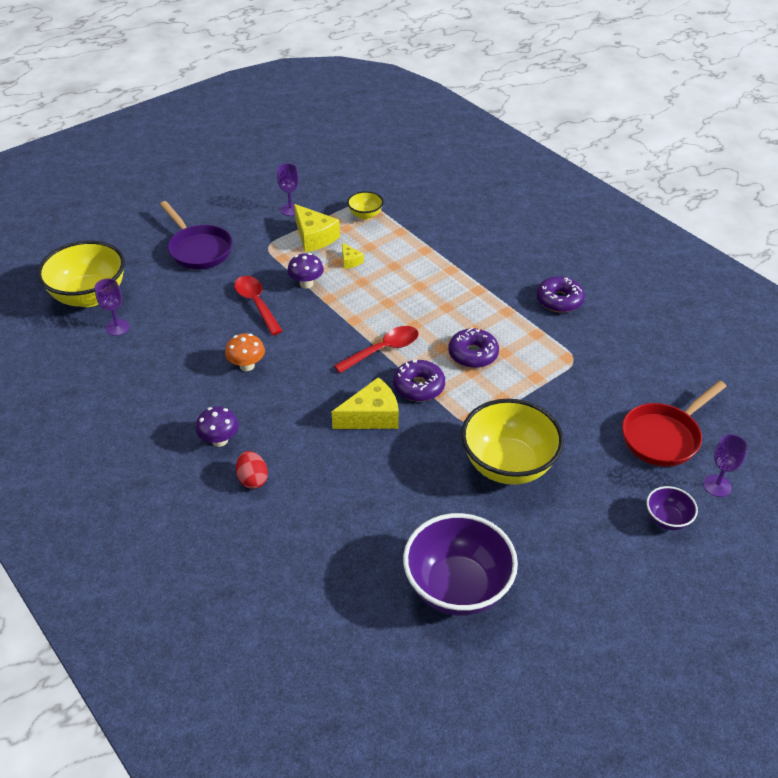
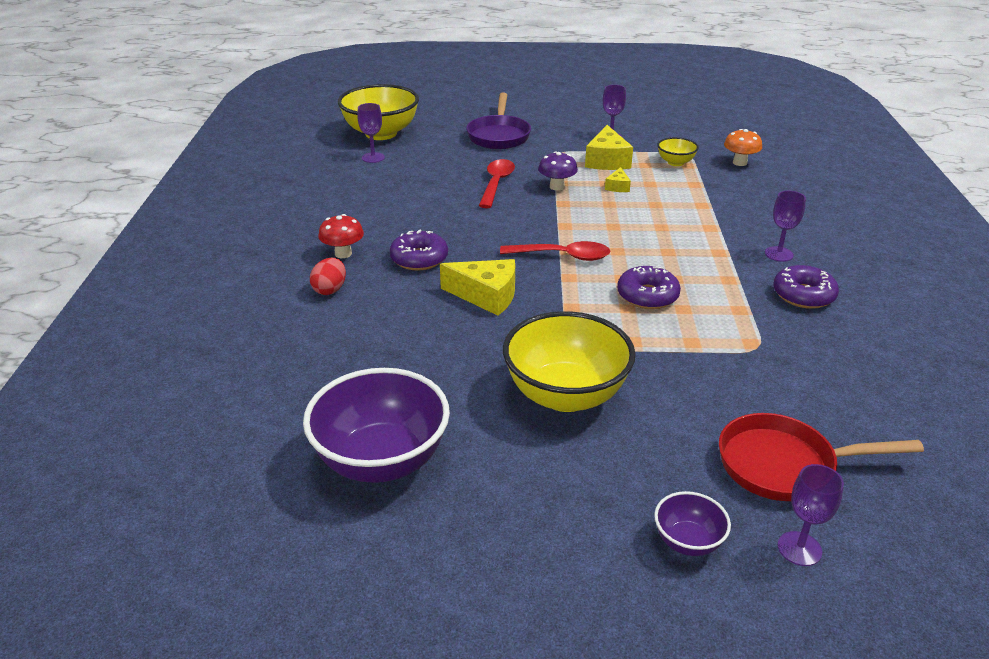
camera: 40 degrees right, 10 degrees down
purple mushroom [196,406,239,447] -> red mushroom [318,214,364,258]
orange mushroom [225,333,265,371] -> orange mushroom moved to [724,129,762,166]
purple donut [393,359,445,401] -> purple donut moved to [390,229,448,270]
none -> purple goblet [765,191,806,262]

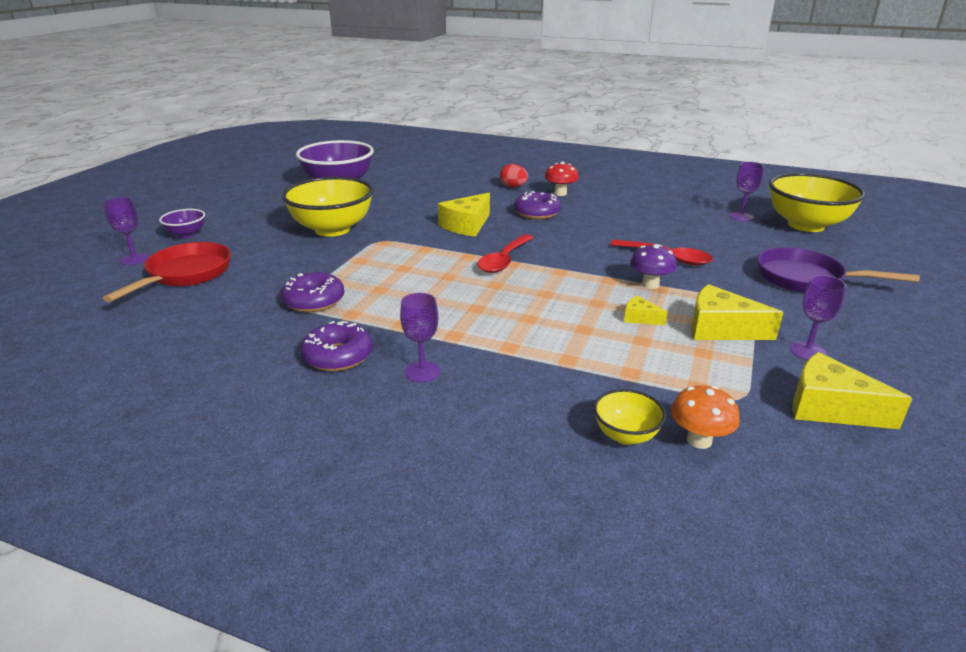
camera: 110 degrees right, 5 degrees down
purple donut [617,266,681,309] -> purple donut moved to [281,272,344,312]
yellow bowl [657,137,699,166] -> yellow bowl moved to [594,389,666,445]
none -> yellow cheese [793,352,912,429]

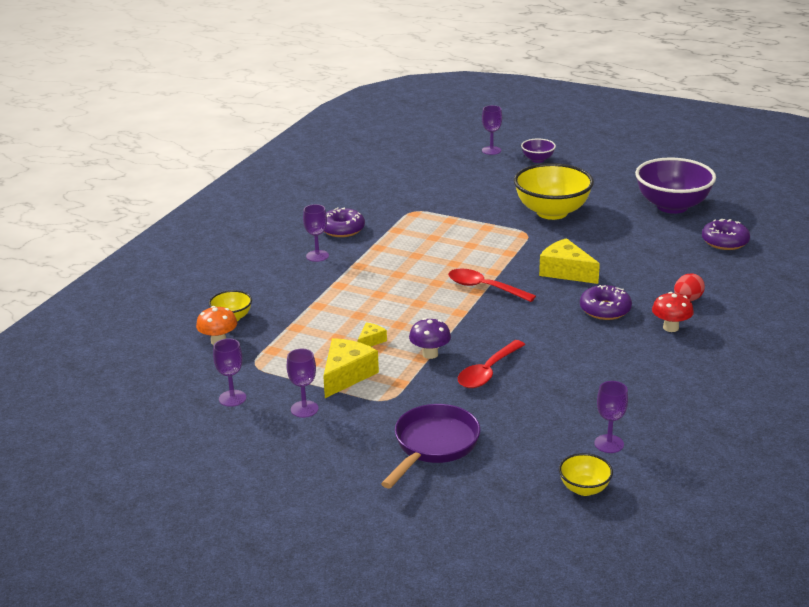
camera: 95 degrees right, 0 degrees up
red pan [103,242,231,302] -> none
purple donut [281,272,344,312] -> purple donut moved to [702,219,750,250]
yellow bowl [769,173,865,232] -> yellow bowl [559,453,613,496], size x0.48
yellow cheese [793,352,912,429] -> purple goblet [213,338,246,407]

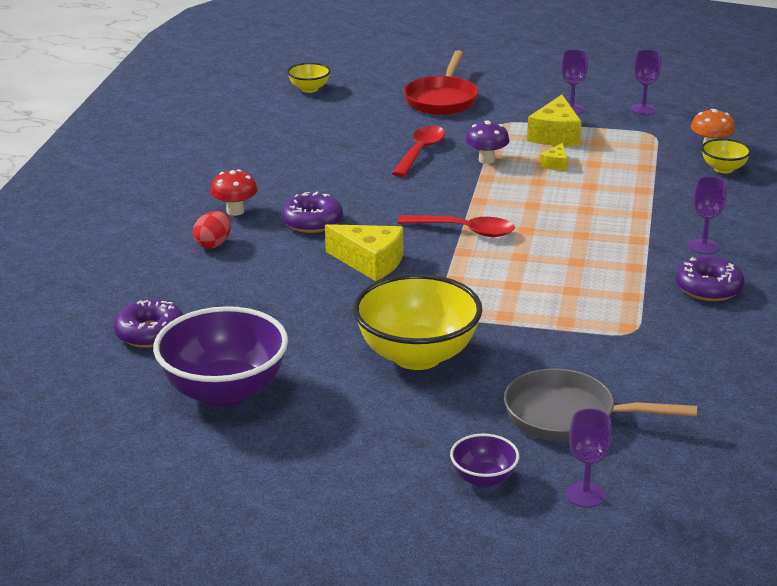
camera: 165 degrees right, 0 degrees up
purple pan [381,404,480,489] -> red pan [404,50,478,115]
purple goblet [594,381,628,453] -> none
none -> grey pan [504,369,697,442]

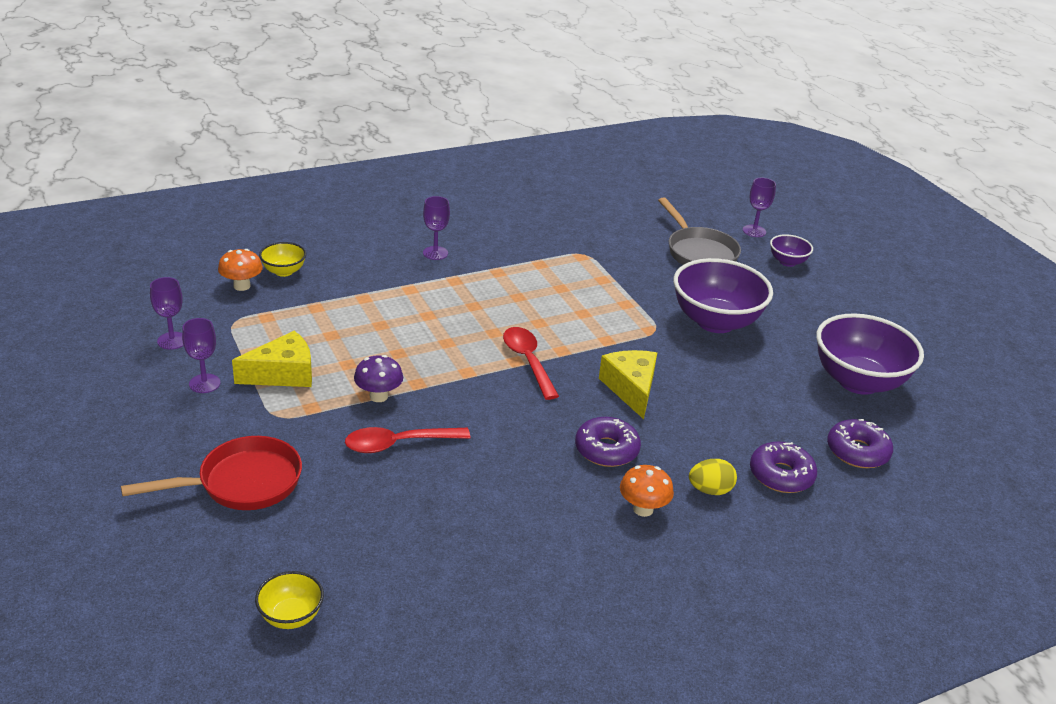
camera: 130 degrees left, 5 degrees up
red egg [193,211,231,249] -> yellow egg [689,459,737,495]
red mushroom [210,170,258,216] -> orange mushroom [620,465,674,517]
yellow bowl [353,274,483,370] -> purple bowl [673,258,773,333]
yellow cheese [539,143,567,171] -> none
purple donut [676,256,745,301] -> purple donut moved to [750,441,817,493]

